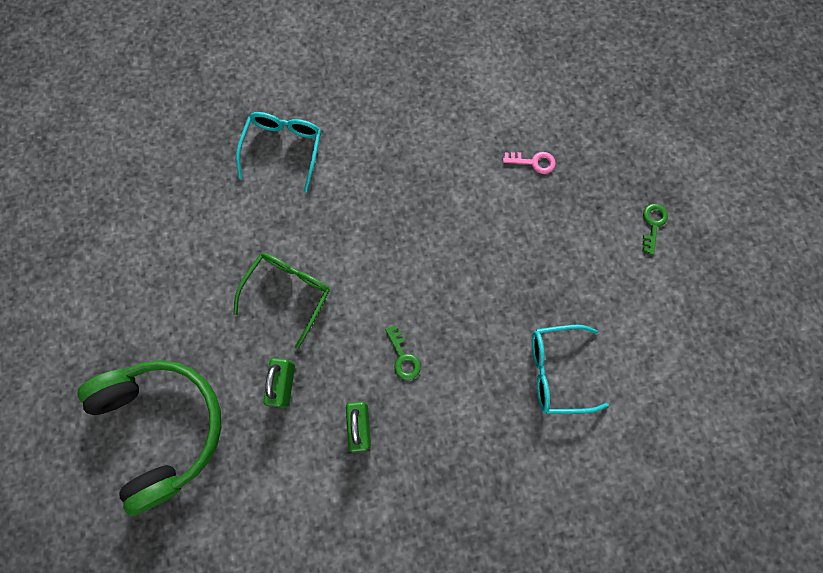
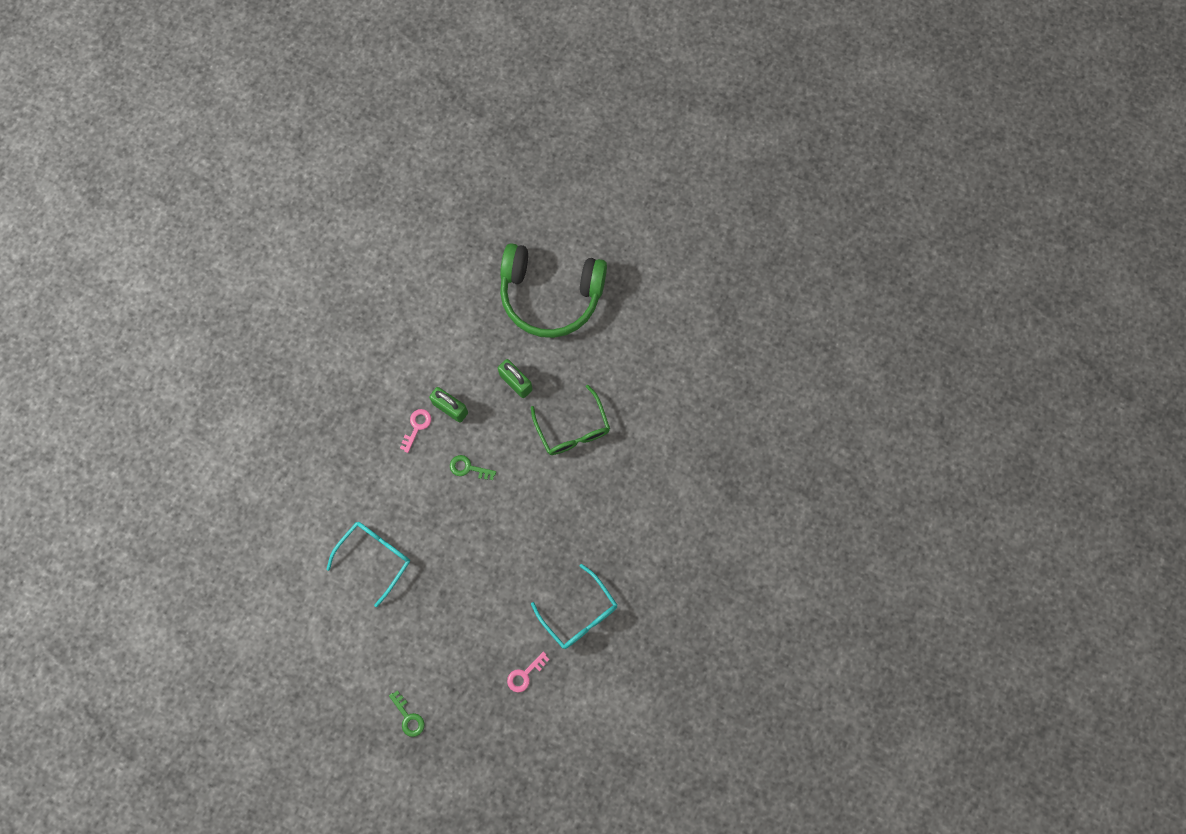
camera: 130 degrees right, 0 degrees up
turquoise glasses [236,112,321,192] -> turquoise glasses moved to [531,564,617,649]
none -> pink key [400,409,431,453]

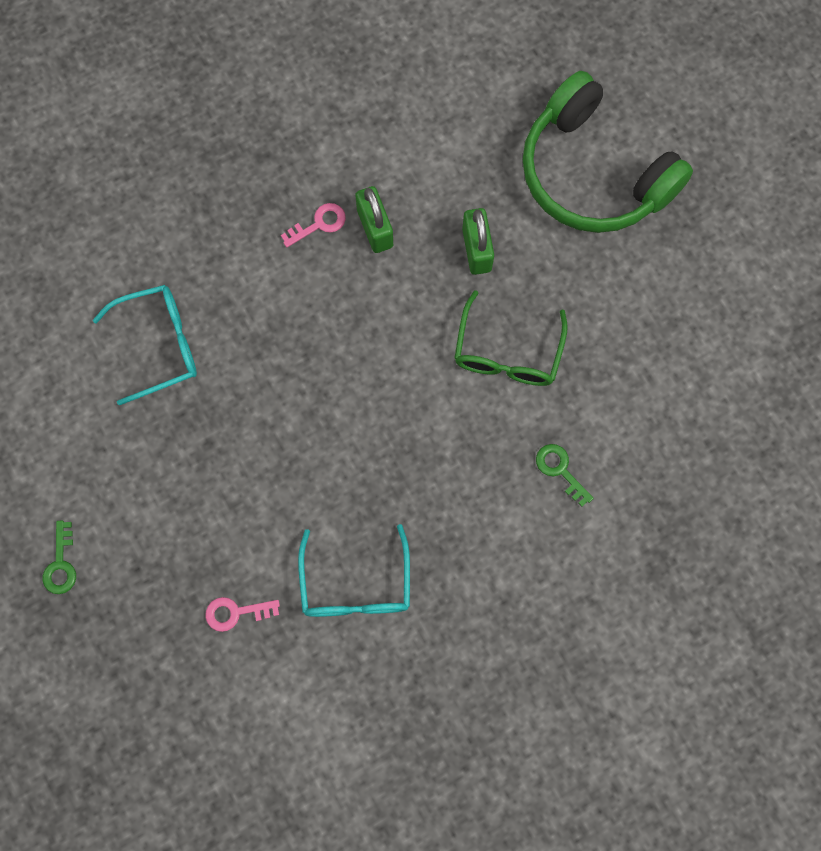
camera: 35 degrees right, 0 degrees up
green key [450,455,496,480] -> green key moved to [536,444,594,507]

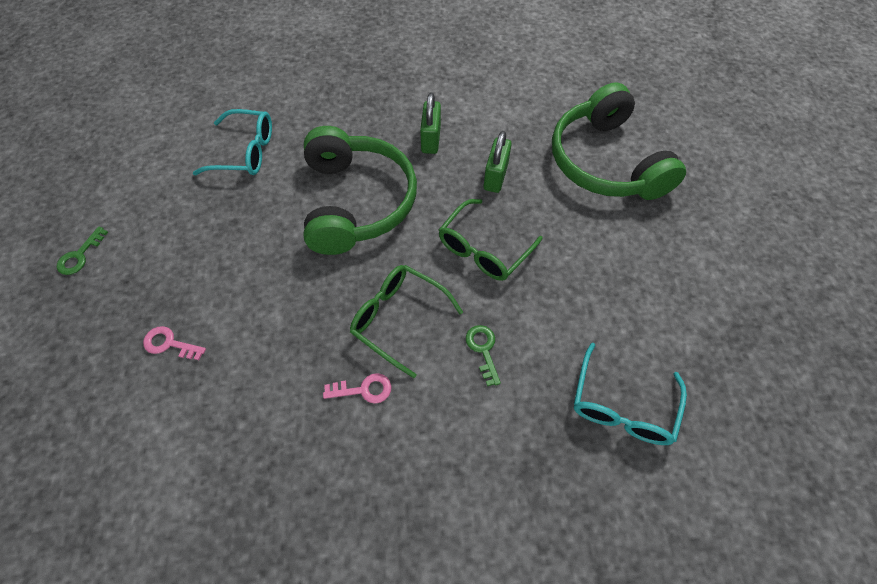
camera: 25 degrees right, 15 degrees down
pink key [281,203,346,247] -> pink key moved to [323,373,392,404]
turquoise glasses [298,524,410,617] -> turquoise glasses moved to [574,342,687,445]
none -> green headphones [304,126,417,255]
none -> green glasses [350,265,463,378]

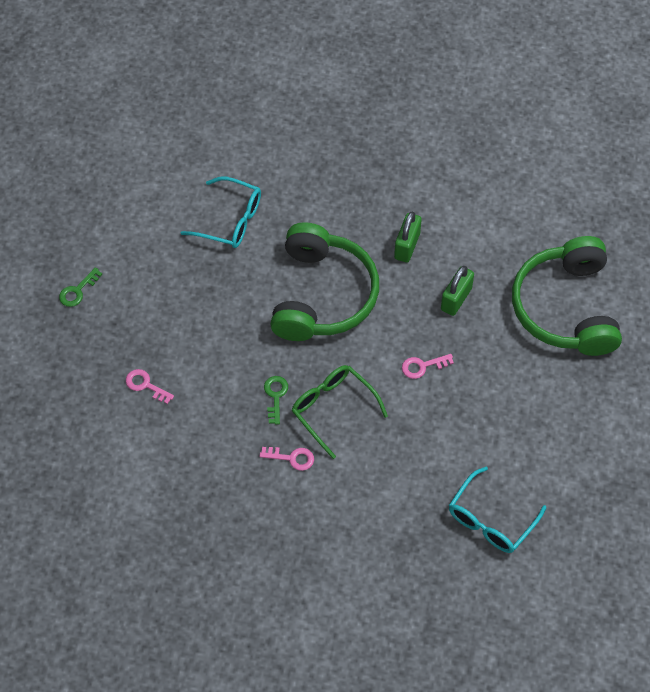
camera: 15 degrees right, 0 degrees up
green glasses [439,199,543,281] -> pink key [402,354,454,379]
green key [466,325,501,386] -> green key moved to [264,376,288,424]

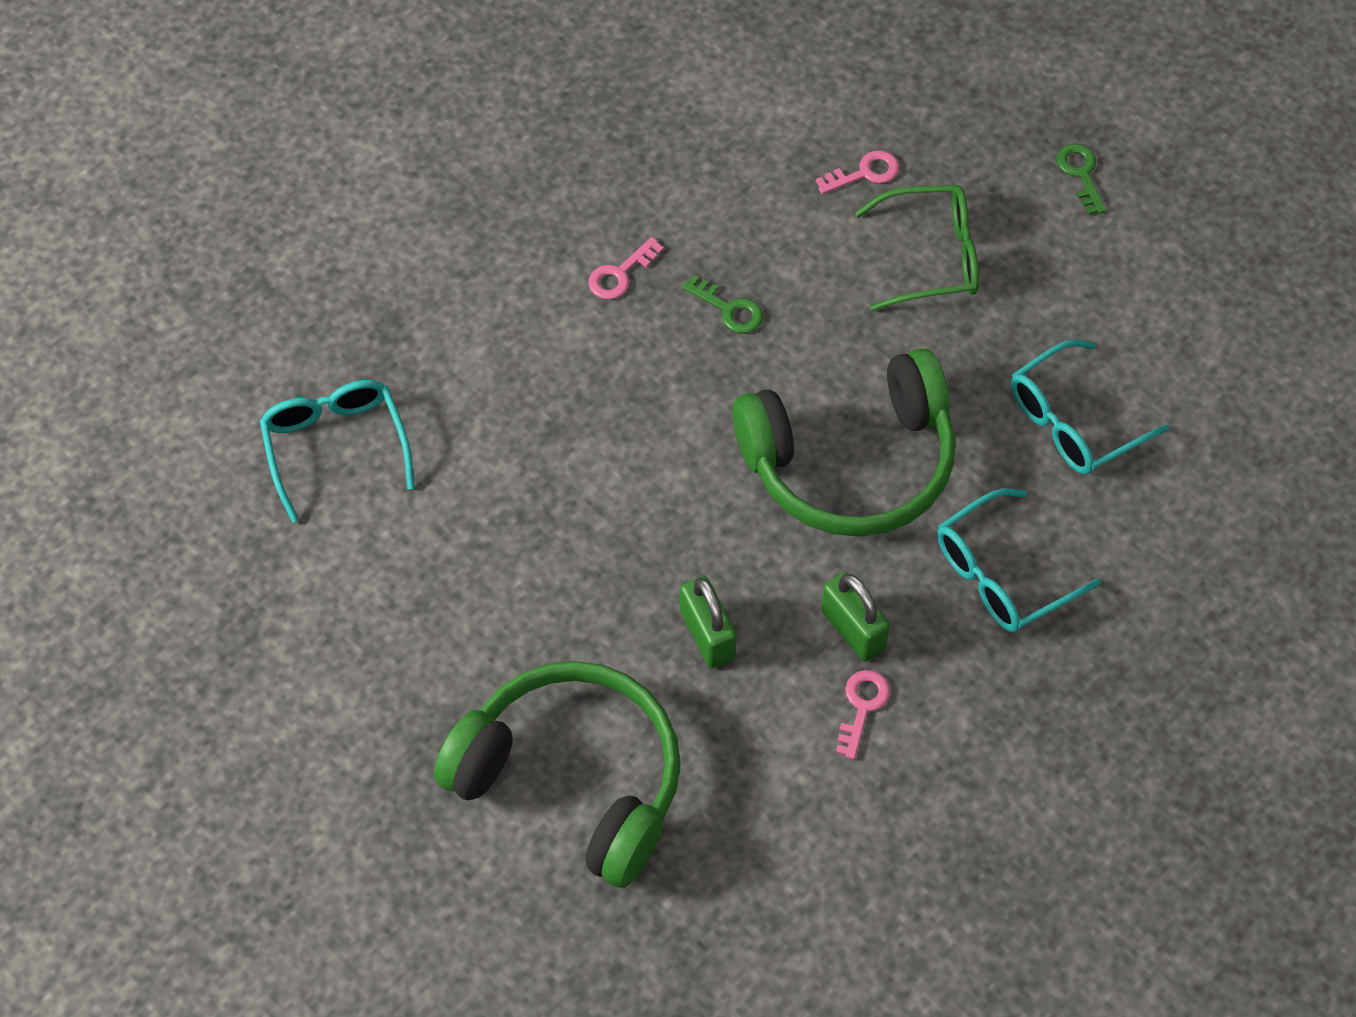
camera: 125 degrees right, 0 degrees up
green headphones [270,222,379,341] -> green headphones turned 60 degrees counterclockwise [733,348,955,537]
green glasses [291,365,388,459] -> green glasses moved to [855,185,979,311]
pink key [402,354,454,379] -> pink key moved to [836,670,890,759]
none -> turquoise glasses [937,488,1101,632]

